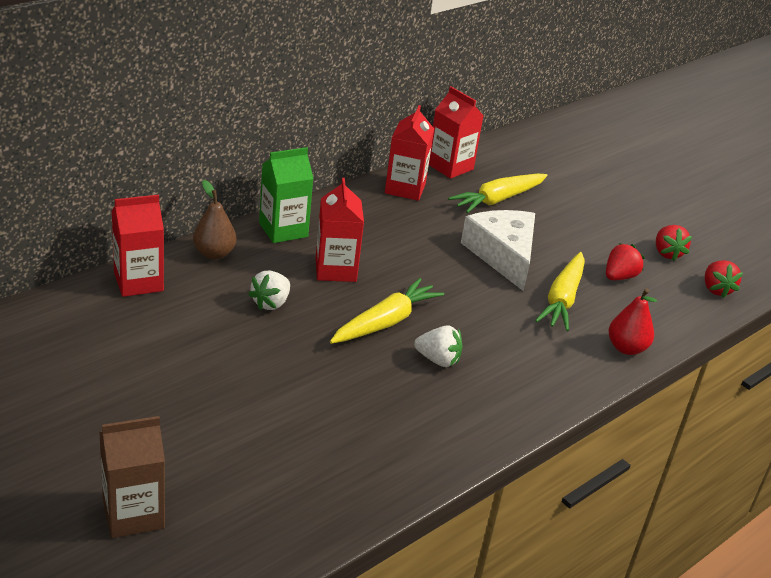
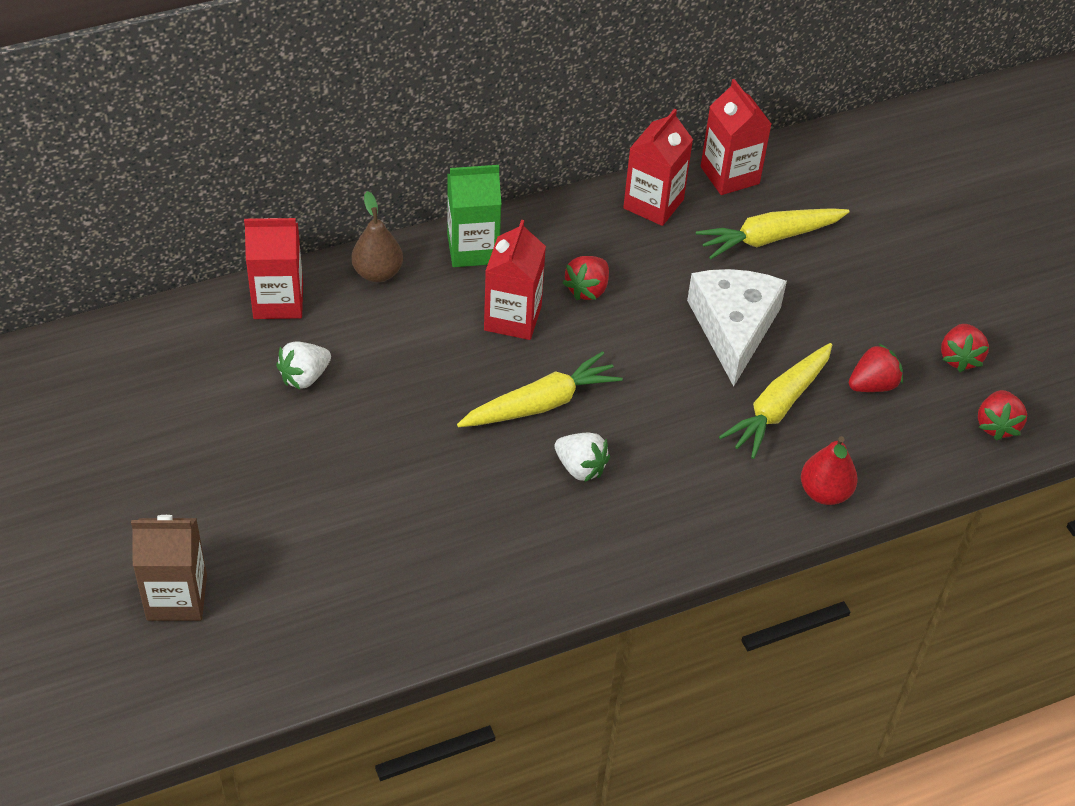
camera: 20 degrees right, 15 degrees up
white strawberry [248,271,290,310] -> white strawberry moved to [276,342,331,389]
none -> red strawberry [563,256,609,300]

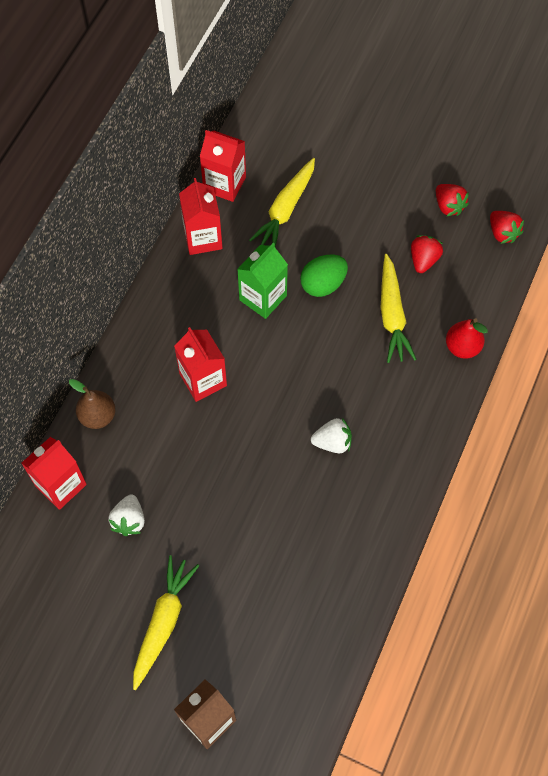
camera: 40 degrees left, 15 degrees up
green carton [447,165,501,267] -> green carton moved to [237,243,288,319]
yellow carrot [457,351,623,427] -> yellow carrot moved to [133,555,199,690]
red strawberry [563,256,609,300] -> none
white cheese [687,269,787,386] -> green egg [300,255,348,297]

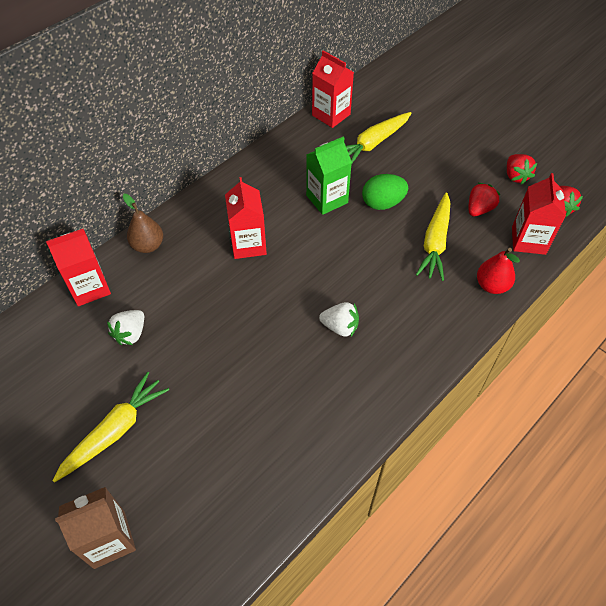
camera: 20 degrees right, 10 degrees down
red carton [179,178,223,255] -> red carton moved to [512,173,566,255]

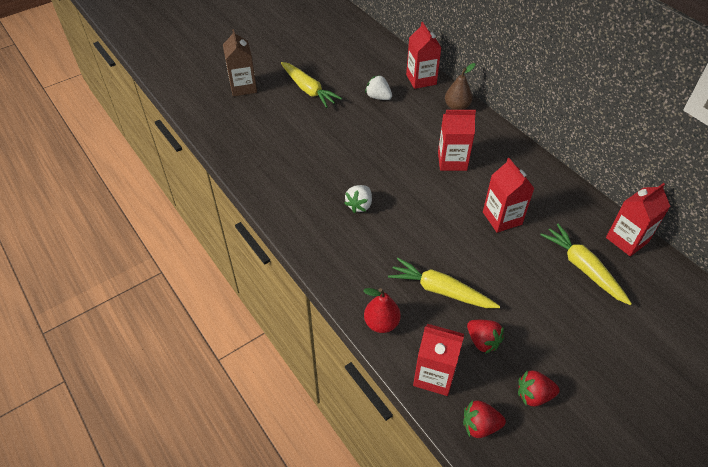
camera: 100 degrees right, 5 degrees down
green carton [306,136,352,215] -> red carton [483,158,535,233]
green egg [362,174,408,210] -> none

